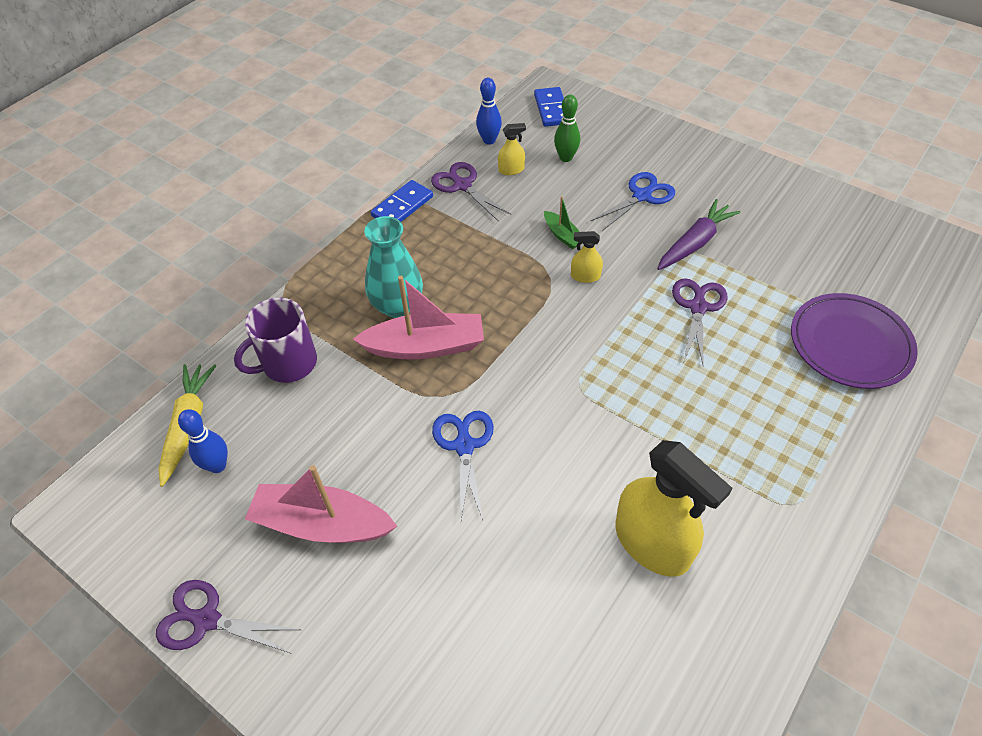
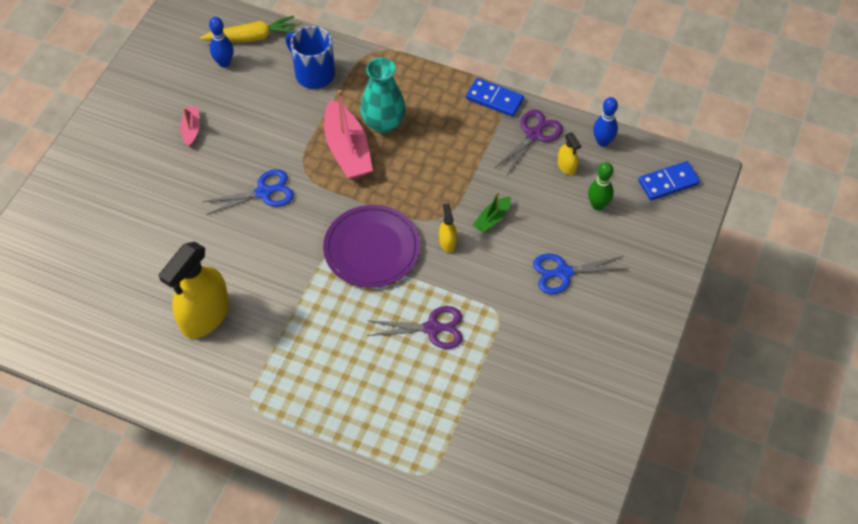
camera: 75 degrees right, 5 degrees up
purple scissors [156,580,300,653] -> none
purple mug [234,298,317,383] -> blue mug [286,26,335,89]
pink boat [245,465,397,543] -> pink boat [180,106,200,147], size x0.50
blue scissors [590,172,675,231] -> blue scissors turned 135 degrees clockwise [533,254,628,294]
purple carrot [657,199,740,270] -> none
purple plate [791,293,918,389] -> purple plate moved to [323,205,420,288]

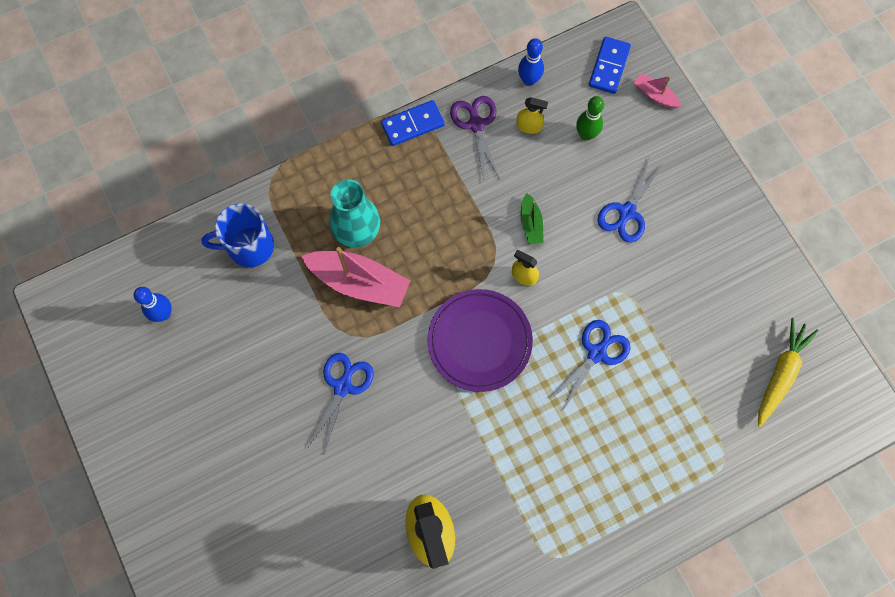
camera: 50 degrees left, 15 degrees up
pink boat [180,106,200,147] -> pink boat moved to [634,73,681,108]
yellow carrot [200,15,296,42] -> yellow carrot moved to [758,318,819,427]
purple scissors [367,306,463,349] -> blue scissors [550,320,631,410]

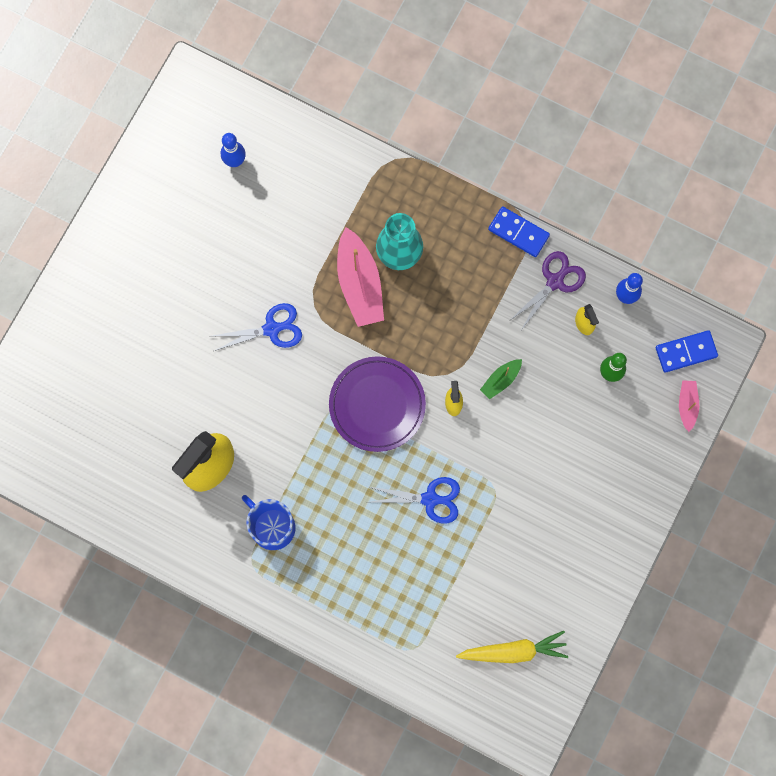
camera: 55 degrees right, 5 degrees up
blue mug [201,203,274,267] -> blue mug moved to [242,495,296,550]
blue scissors [597,156,663,243] -> none

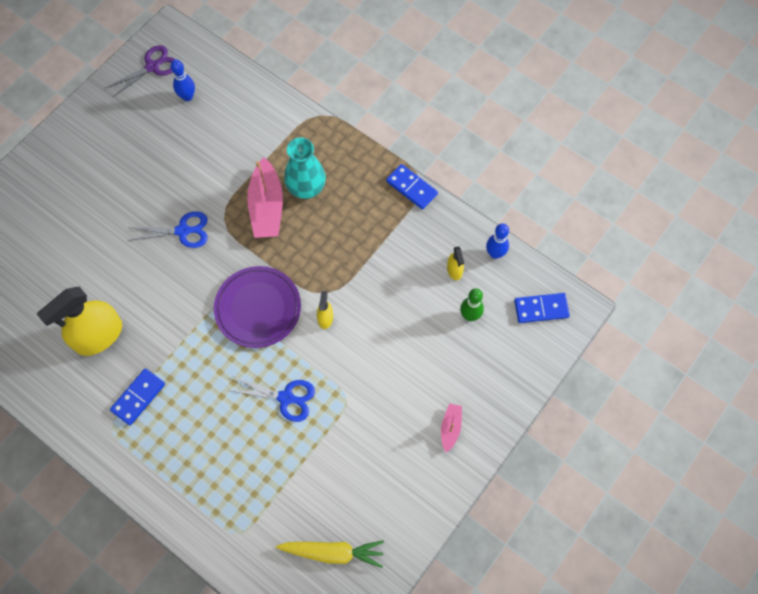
camera: 10 degrees right, 10 degrees down
blue mug [242,495,296,550] -> blue domino [110,369,165,425]
green boat [480,359,522,400] -> none
purple scissors [509,251,586,330] -> purple scissors moved to [106,45,176,97]
pink boat [679,380,699,432] -> pink boat moved to [441,403,462,453]

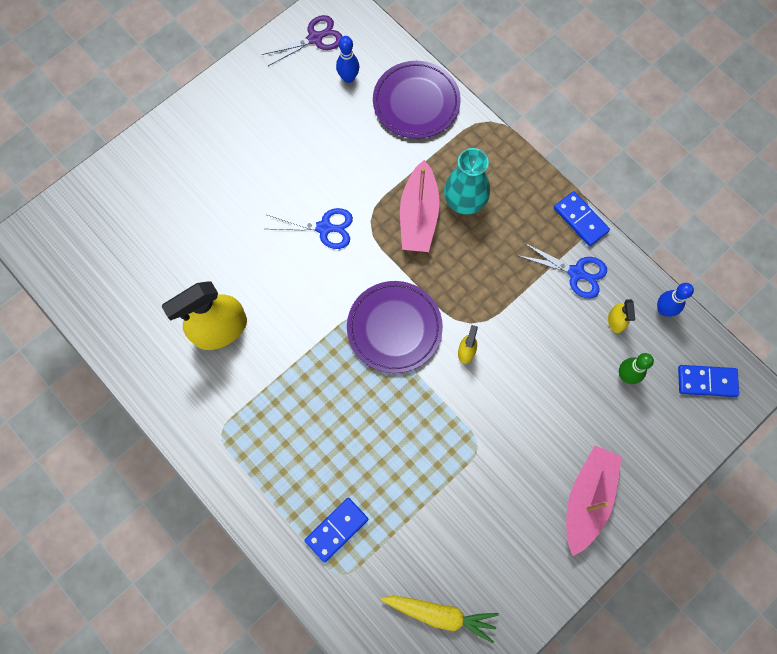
camera: 10 degrees right, 5 degrees up
blue domino [110,369,165,425] -> blue domino moved to [305,498,368,562]
blue scissors [228,377,315,422] -> blue scissors moved to [517,242,607,298]
pink boat [441,403,462,453] -> pink boat [566,446,622,556], size x1.99
none -> purple plate [373,61,461,139]

